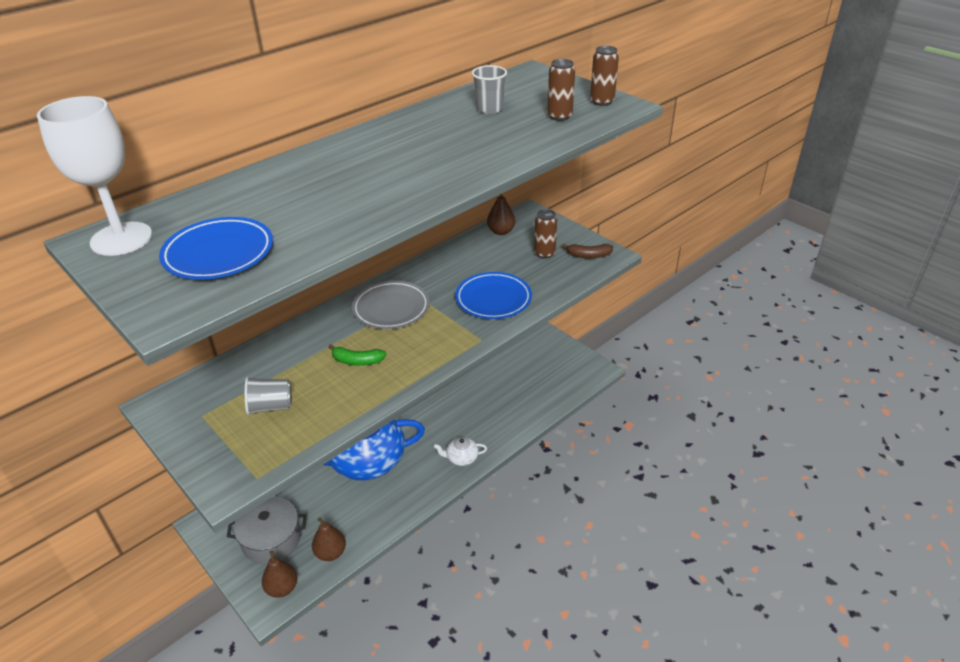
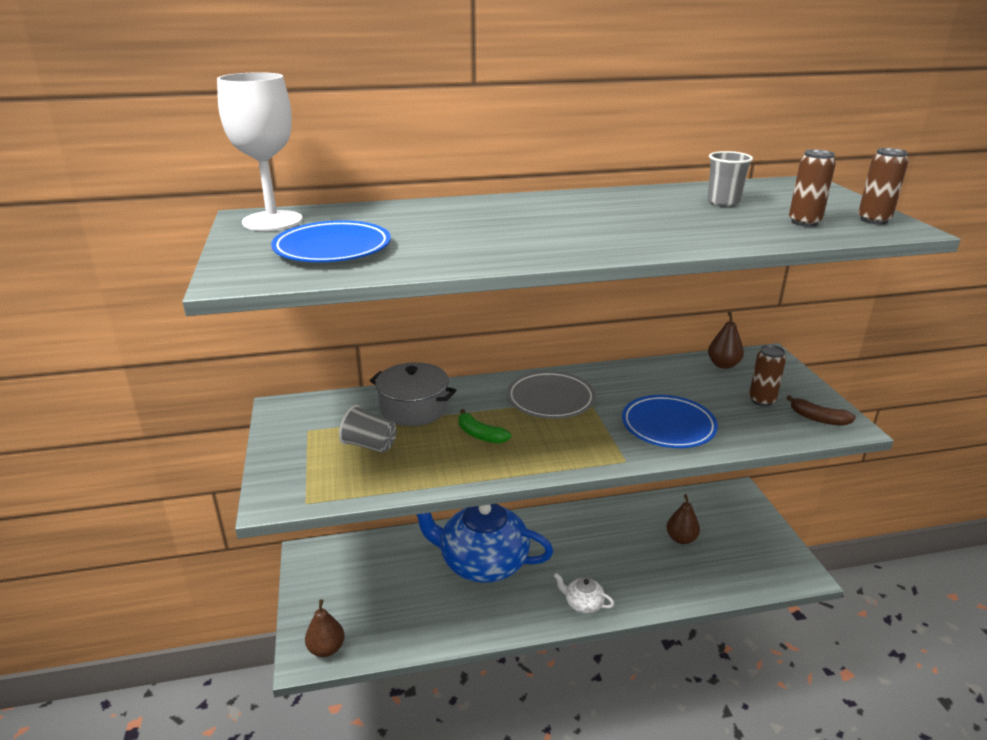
camera: 30 degrees right, 10 degrees down
grey pot [227,497,306,564] -> grey pot moved to [370,362,456,426]
brown pear [312,517,346,561] -> brown pear moved to [666,494,700,544]

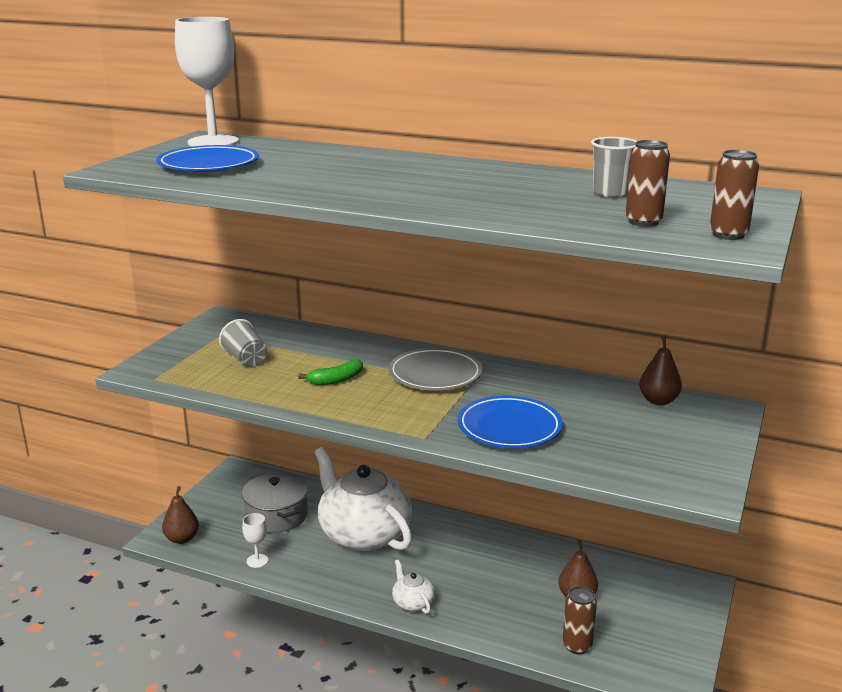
camera: 35 degrees right, 5 degrees down
grey pot [370,362,456,426] -> grey pot moved to [242,472,308,533]
blue teapot [416,504,553,583] -> white teapot [315,447,412,551]
green banana [459,409,511,444] -> green banana turned 105 degrees counterclockwise [298,359,363,385]
brown can [749,345,786,406] -> brown can moved to [563,586,597,654]
brown banana [786,395,856,425] -> none
none -> white goblet [242,513,268,568]

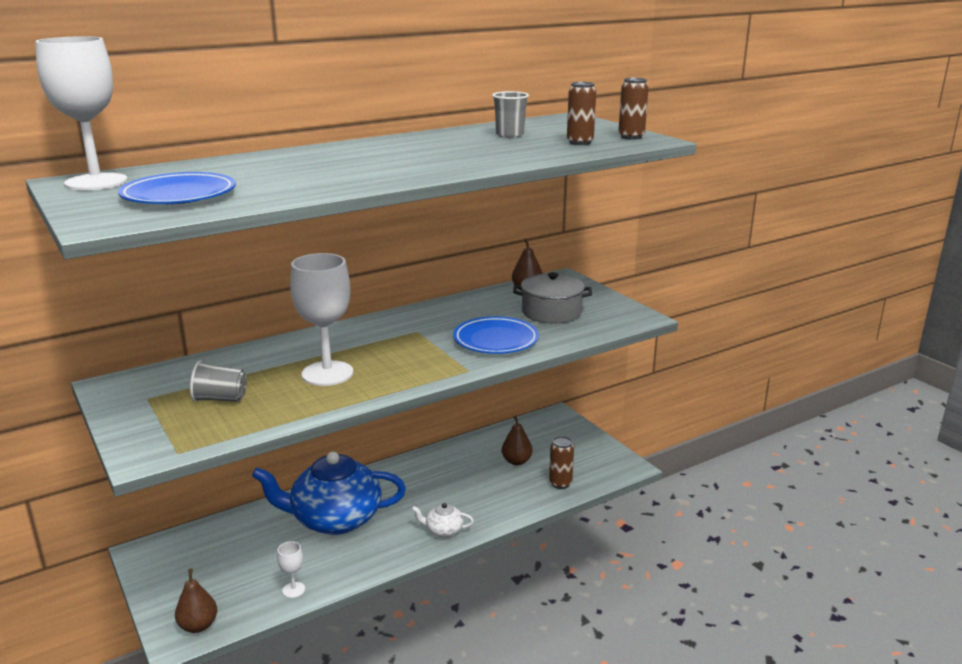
camera: 55 degrees left, 0 degrees up
grey pot [242,472,308,533] -> grey pot moved to [513,272,592,323]
green banana [298,359,363,385] -> white goblet [290,253,353,386]
white teapot [315,447,412,551] -> blue teapot [252,452,406,535]
grey plate [389,348,483,390] -> none

